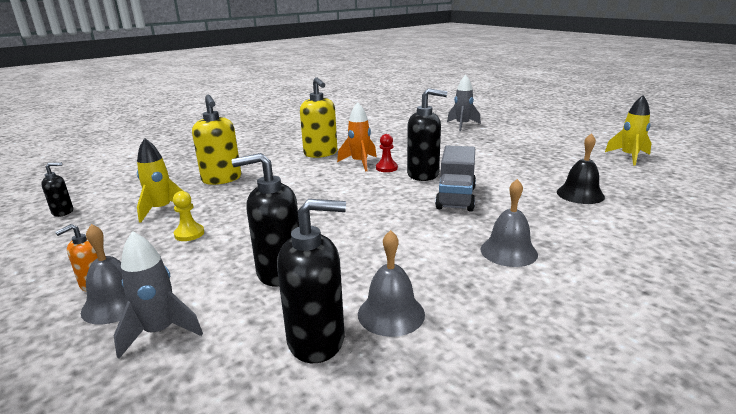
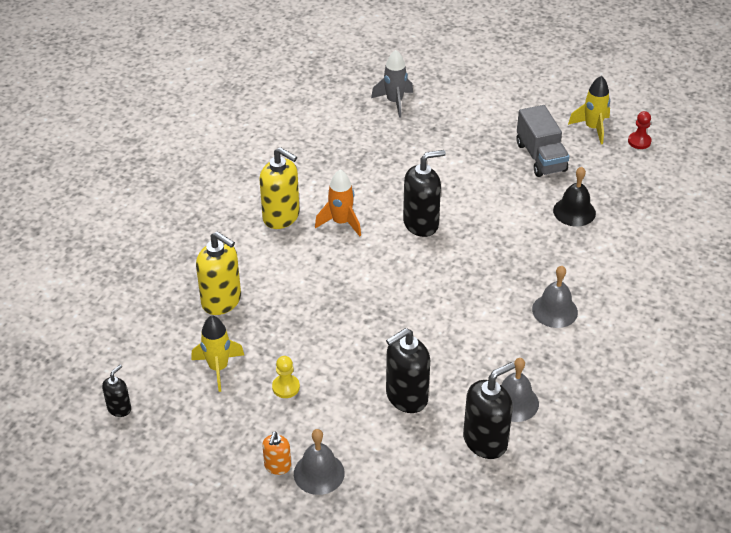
camera: 30 degrees left, 20 degrees up
grey rocket [114,231,203,359] -> none
red pawn [376,134,398,172] -> red pawn moved to [628,111,651,149]
grey truck [435,146,476,212] -> grey truck moved to [517,105,570,177]

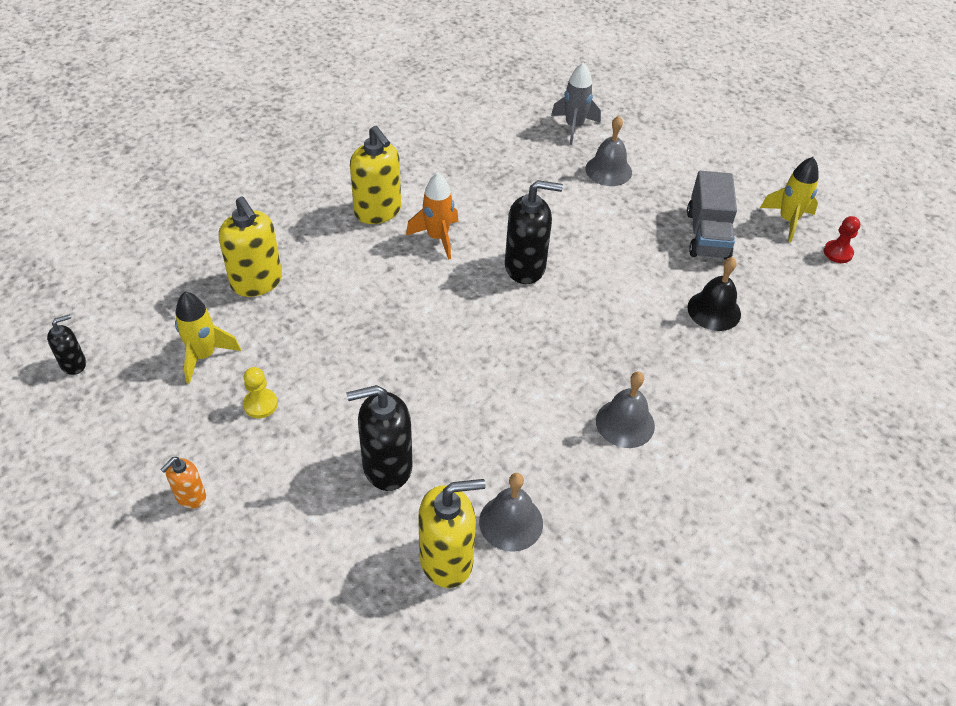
camera: 20 degrees right, 5 degrees up
grey bell [294,429,345,495] -> grey bell moved to [585,116,632,186]
black soap dispenser [463,362,515,459] -> yellow soap dispenser [418,479,486,588]

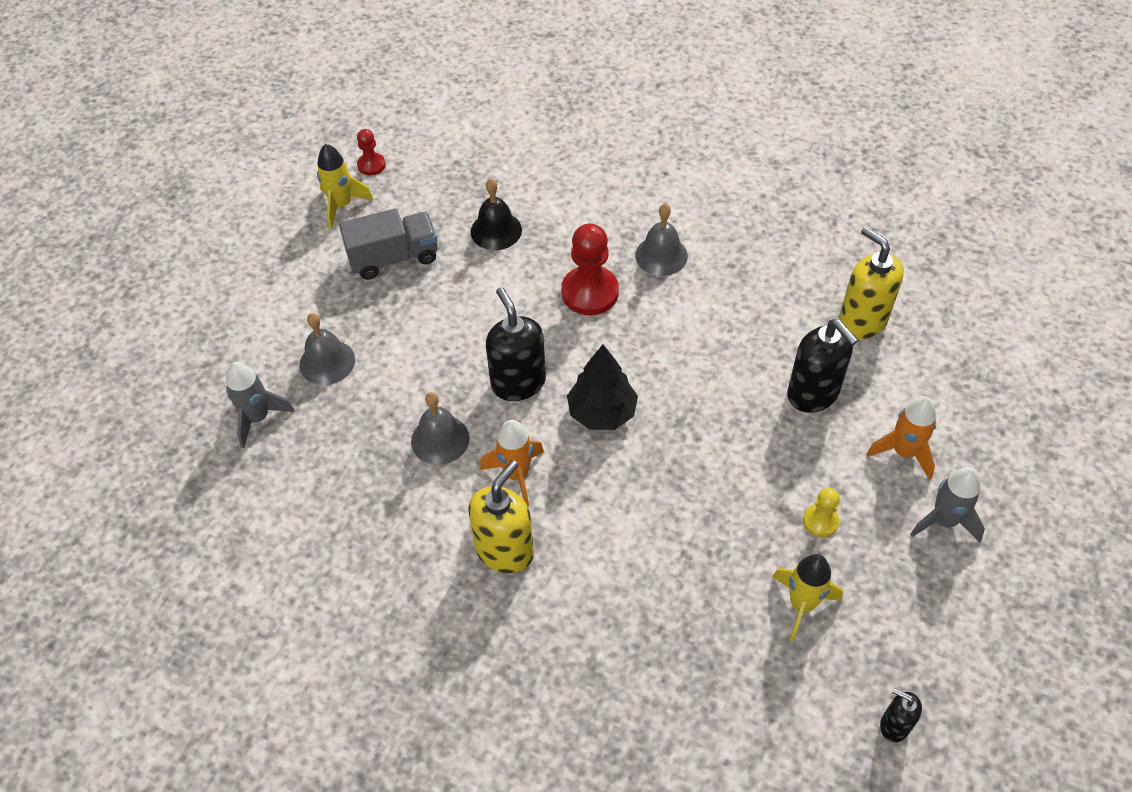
camera: 110 degrees left, 5 degrees up
orange soap dispenser [160,457,206,509] -> grey rocket [910,467,985,542]
yellow soap dispenser [219,196,282,297] -> none
grey bell [479,473,543,552] -> grey bell moved to [411,392,469,465]
none -> red pawn [561,223,619,315]
none -> black tree [567,345,638,430]
none -> orange rocket [866,396,936,480]

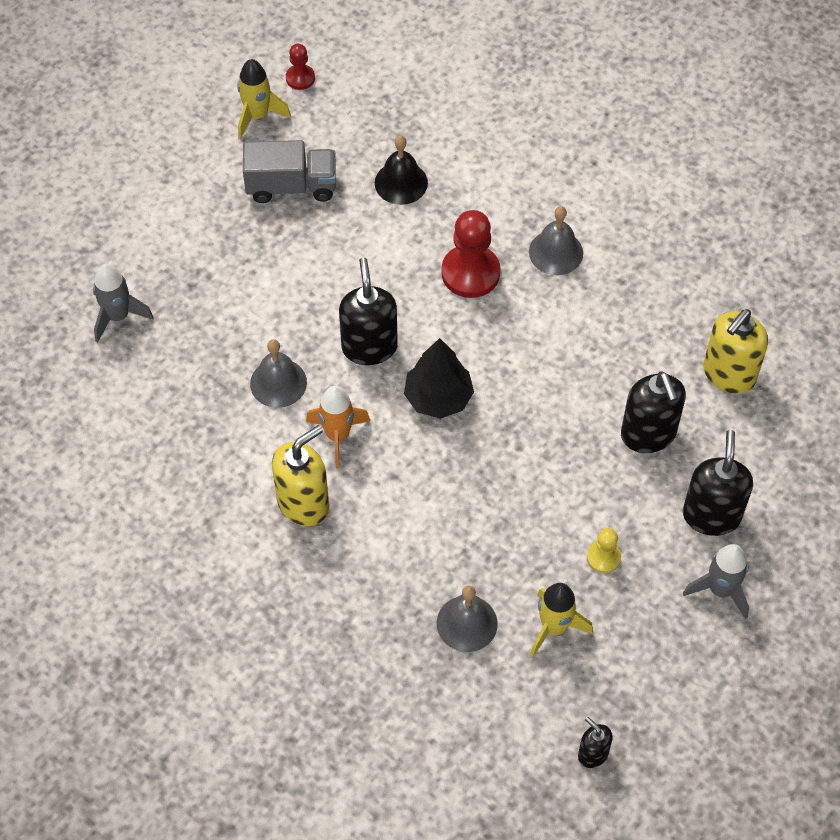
camera: 15 degrees right, 5 degrees up
grey bell [299,313,355,385] -> grey bell moved to [437,586,498,652]
yellow soap dispenser [839,227,904,339] -> yellow soap dispenser turned 120 degrees counterclockwise [703,309,768,394]
orange rocket [866,396,936,480] -> black soap dispenser [683,430,753,536]

